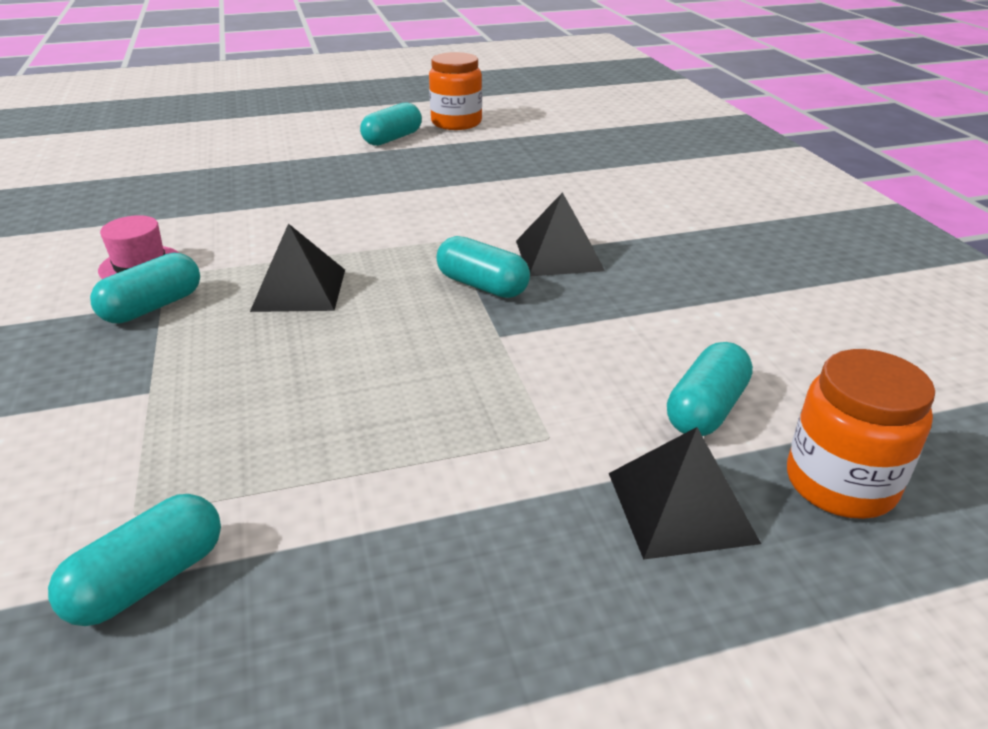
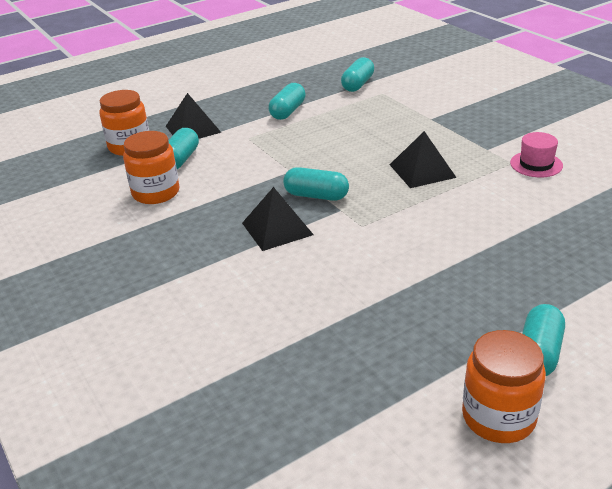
camera: 165 degrees right, 0 degrees up
turquoise capsule [90,253,200,323] -> turquoise capsule moved to [269,83,306,120]
none -> orange jar [123,131,179,204]

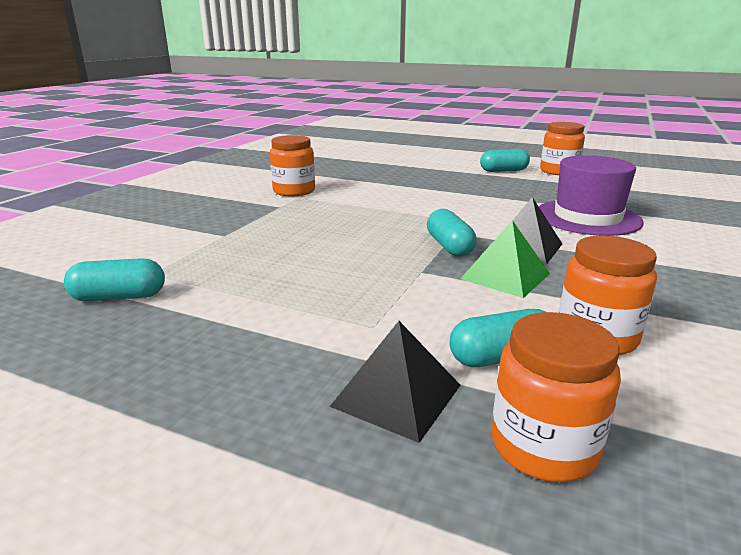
camera: 125 degrees left, 10 degrees down
turquoise capsule [269,83,306,120] -> none
black pyramid [390,131,457,188] -> none
pink hat [510,132,563,177] -> orange jar [270,135,315,196]
none -> green pyramid [460,220,550,298]
none -> purple hat [539,155,643,236]

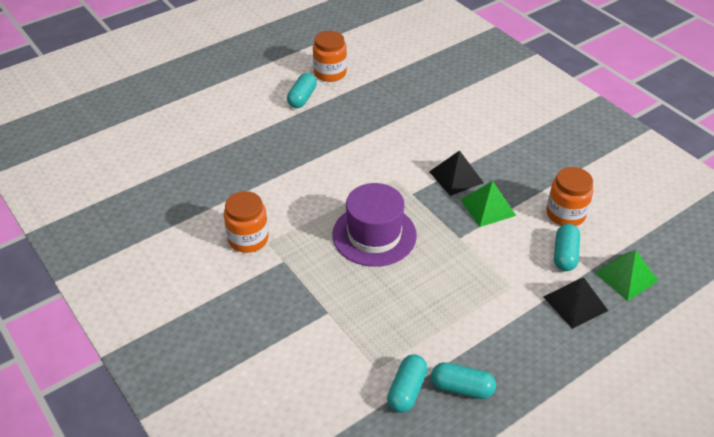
camera: 60 degrees left, 20 degrees up
turquoise capsule [427,209,476,256] -> turquoise capsule moved to [431,362,496,399]
orange jar [491,312,621,482] -> green pyramid [594,250,658,301]
purple hat [539,155,643,236] -> purple hat moved to [332,183,417,267]

